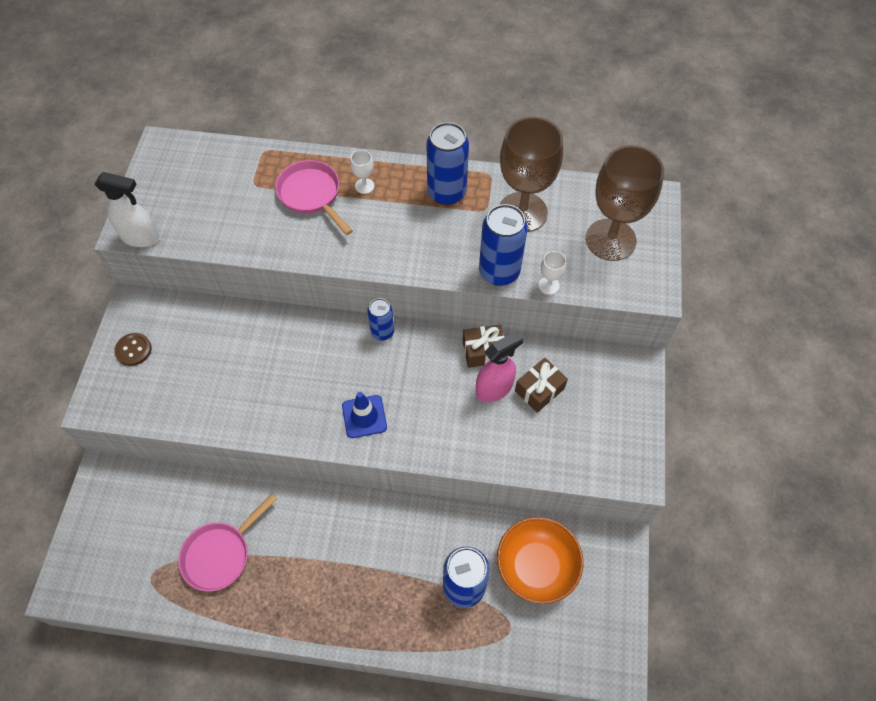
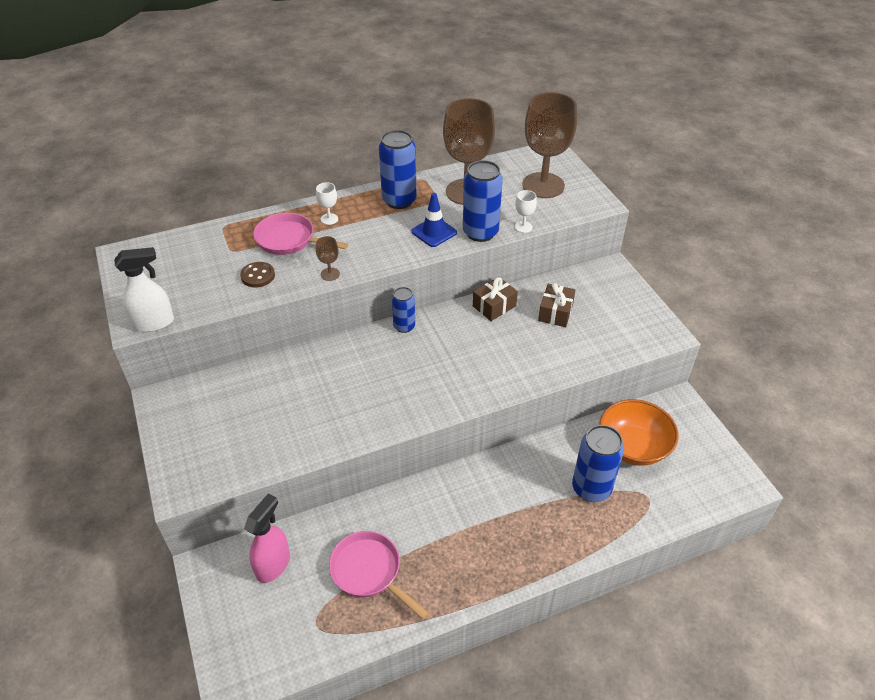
camera: 30 degrees left, 15 degrees down
brown button [114,333,152,366] -> brown button moved to [240,262,275,287]
pink pan [178,494,277,592] -> pink pan turned 120 degrees clockwise [329,531,429,620]
blue traffic cone [342,392,387,438] -> blue traffic cone moved to [411,193,457,247]
pink spray bottle [476,331,524,402] -> pink spray bottle moved to [244,494,290,583]
none -> brown goblet [316,236,340,281]

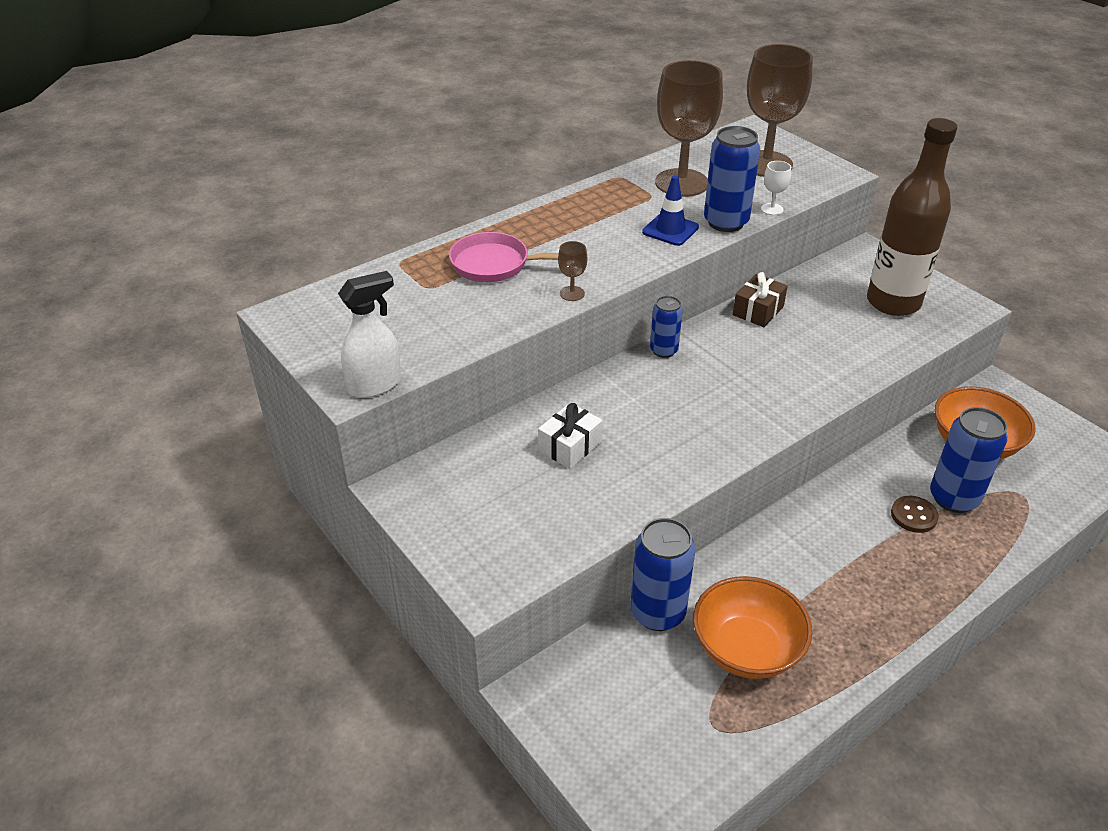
camera: 15 degrees left, 5 degrees down
brown button [240,262,275,287] -> brown button moved to [891,496,939,533]
pink spray bottle [244,494,290,583] -> none
white goblet [316,182,338,225] -> none
pink pan [329,531,429,620] -> orange bowl [693,576,812,679]
blue can [379,130,417,209] -> blue can moved to [630,518,696,631]
brown gift [538,283,575,327] -> none
none -> white gift [538,403,603,469]
none -> brown bottle [867,118,958,316]

